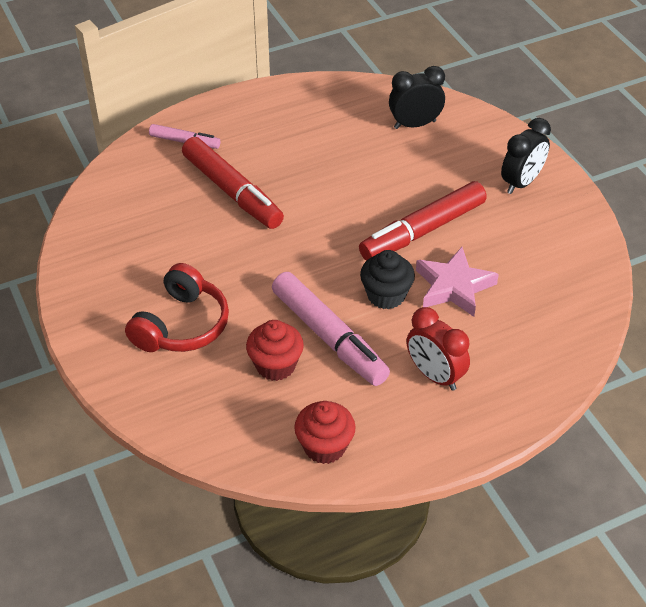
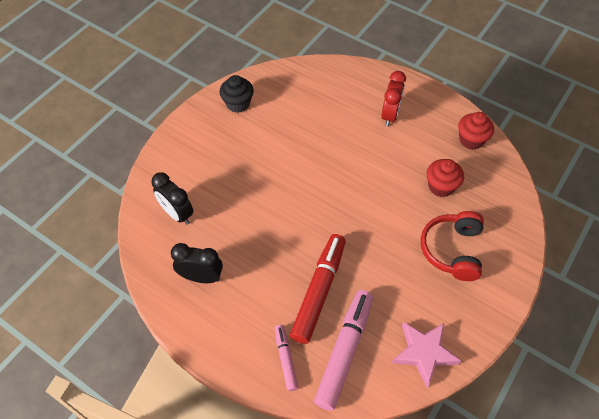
camera: 120 degrees left, 10 degrees up
red headphones [125,263,229,352] -> red headphones turned 75 degrees counterclockwise [421,211,484,281]
pink marker [272,272,390,386] -> pink marker moved to [314,290,373,411]
red marker [359,181,487,261] -> none
black cupcake [360,250,415,309] -> black cupcake moved to [219,75,254,113]
pink star [416,247,499,317] -> pink star moved to [392,322,461,388]
black clock [501,118,551,194] -> black clock moved to [171,243,223,283]

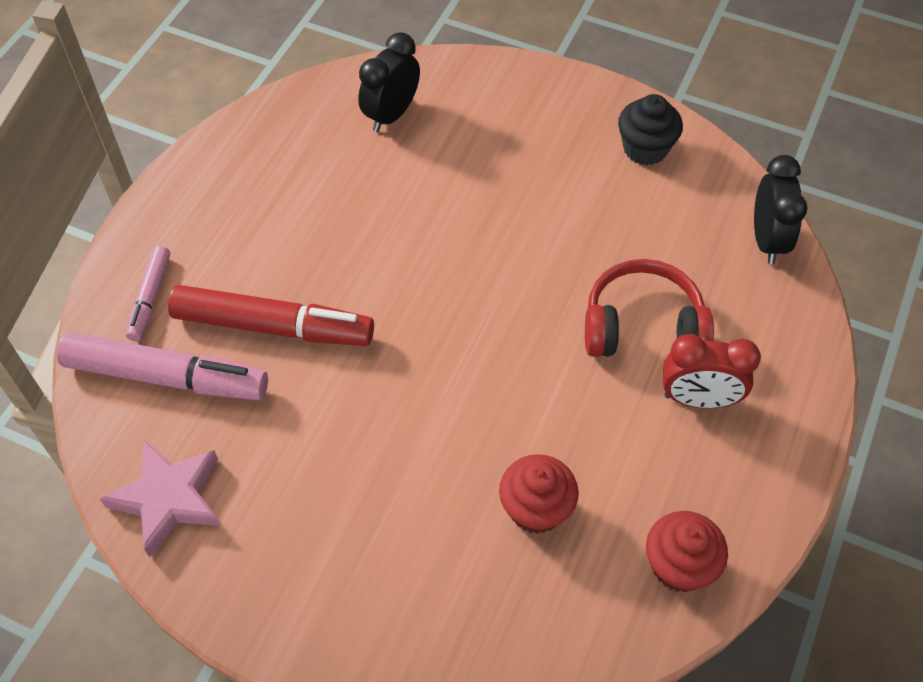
camera: 80 degrees right, 0 degrees up
black clock [171,243,223,283] -> black clock moved to [754,155,808,264]
pink marker [275,325,298,391] -> pink marker turned 120 degrees clockwise [126,246,170,341]
red headphones [421,211,484,281] -> red headphones moved to [585,259,714,357]

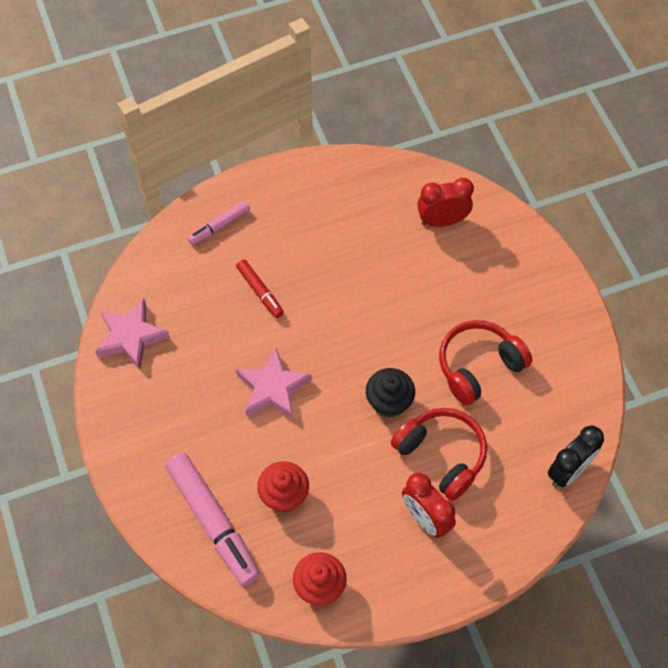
camera: 45 degrees right, 5 degrees up
pink marker [57,332,268,400] -> pink marker moved to [165,453,260,586]
red marker [168,285,374,346] -> red marker [236,259,284,318], size x0.53
black clock [358,32,420,132] -> red clock [417,178,474,227]
black cupcake [618,94,683,165] -> black cupcake moved to [366,368,415,418]
none -> pink star [236,348,312,419]
none -> red headphones [439,320,532,406]

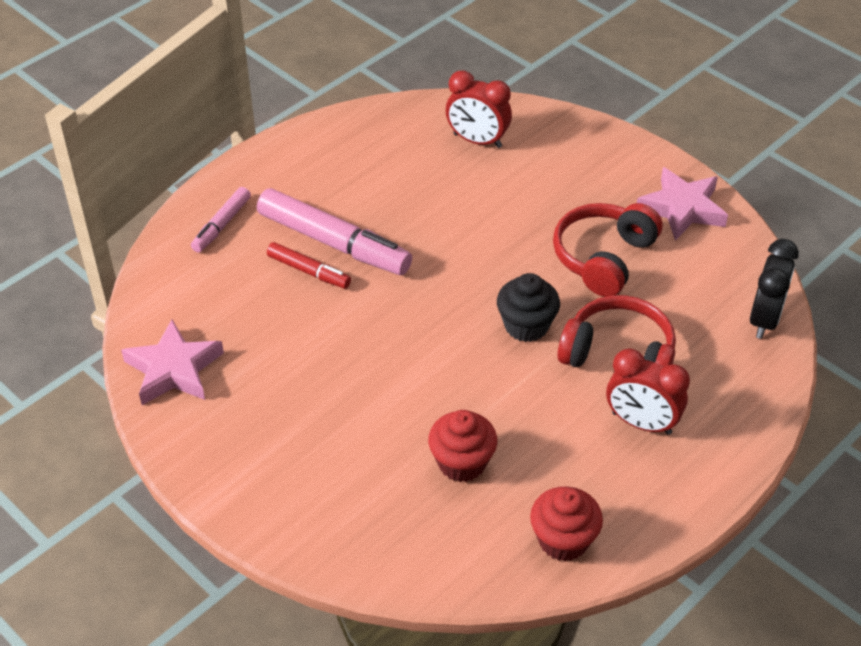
camera: 25 degrees left, 15 degrees down
pink marker [165,453,260,586] -> pink marker moved to [257,188,412,275]
pink star [236,348,312,419] -> pink star moved to [637,167,728,241]
red clock [417,178,474,227] -> red clock turned 120 degrees counterclockwise [446,70,512,148]

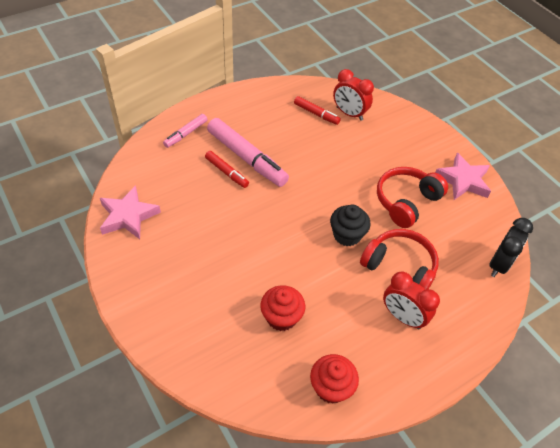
camera: 10 degrees right, 5 degrees up
none -> red marker [294,96,341,125]

